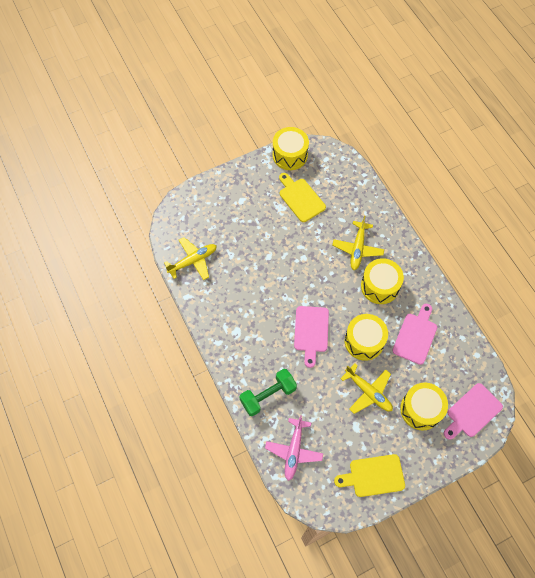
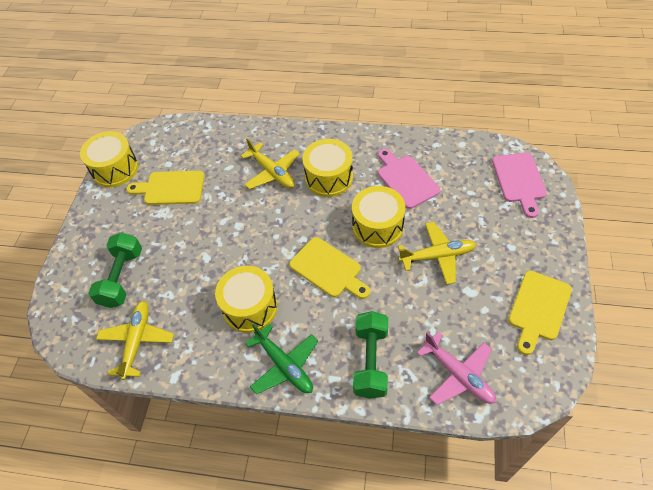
camera: 50 degrees left, 10 degrees down
pink cutting board [294,306,329,368] -> yellow cutting board [289,237,370,299]
yellow drum [400,383,448,430] -> yellow drum moved to [215,266,278,333]
none -> green dumbbell [88,233,142,308]
none -> green plane [245,324,318,394]

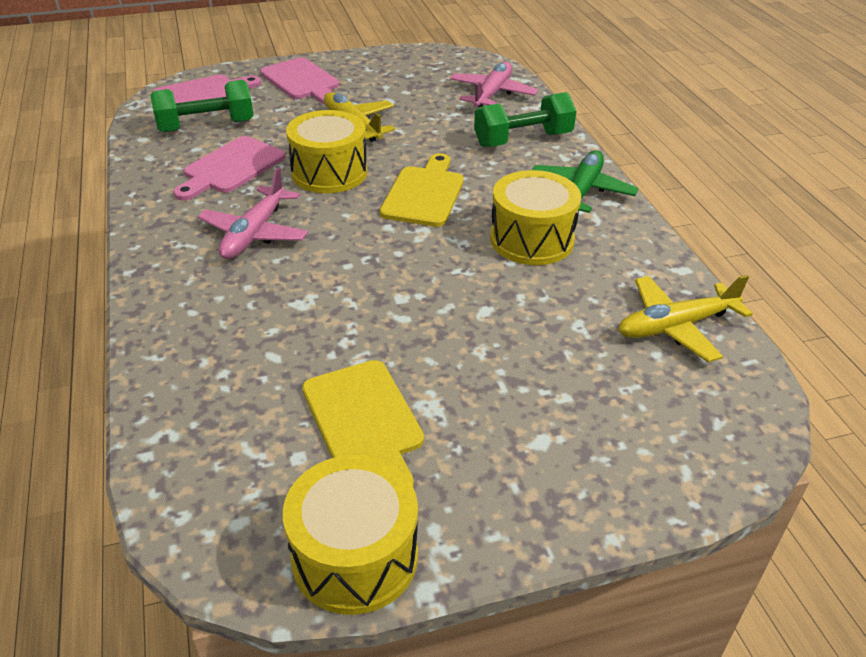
camera: 120 degrees left, 15 degrees down
green dumbbell [88,233,142,308] -> green dumbbell moved to [150,80,254,133]
yellow plane [241,138,300,189] -> none
yellow drum [302,139,353,197] -> pink plane [197,167,308,259]
yellow cutting board [508,271,572,355] -> none
none -> pink cutting board [260,57,339,104]

